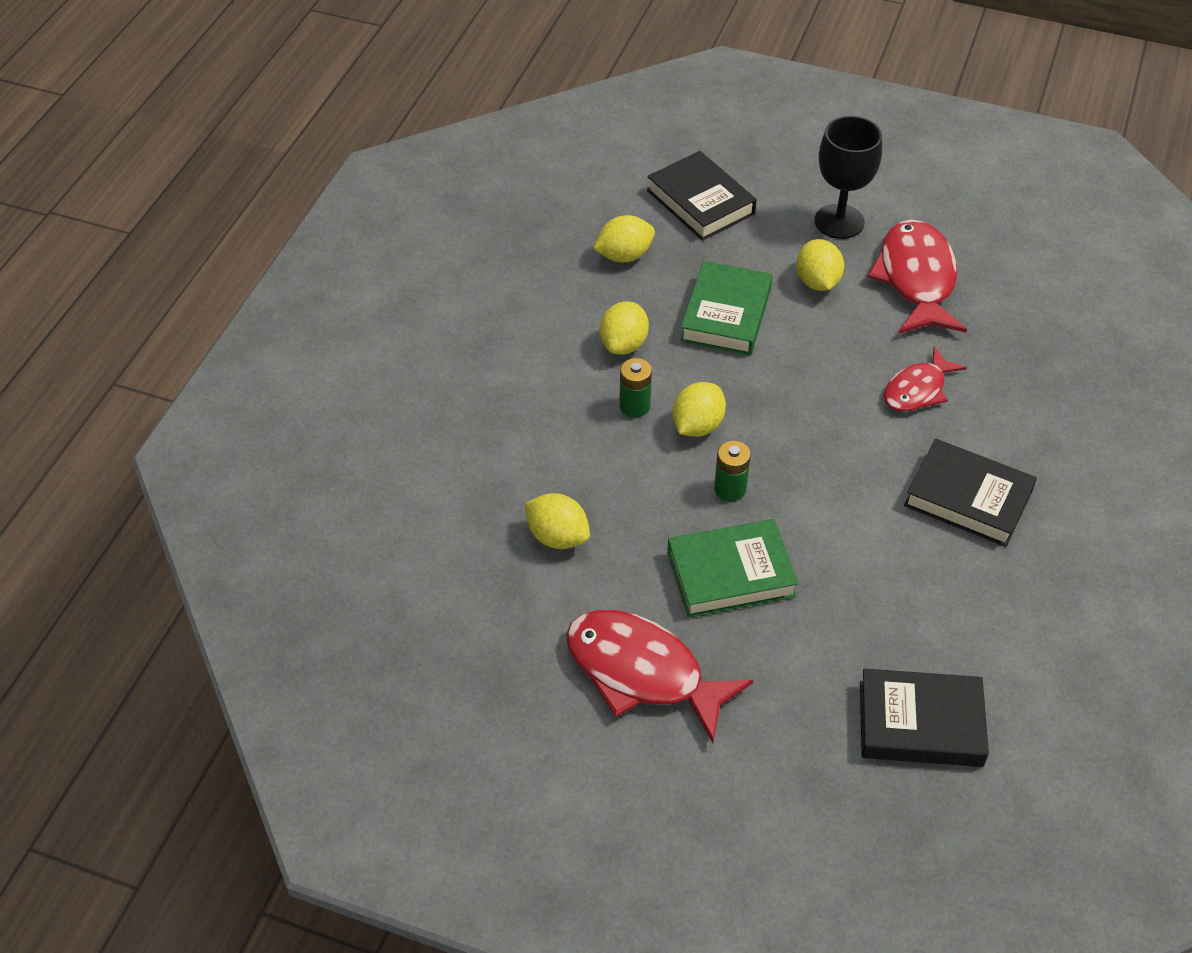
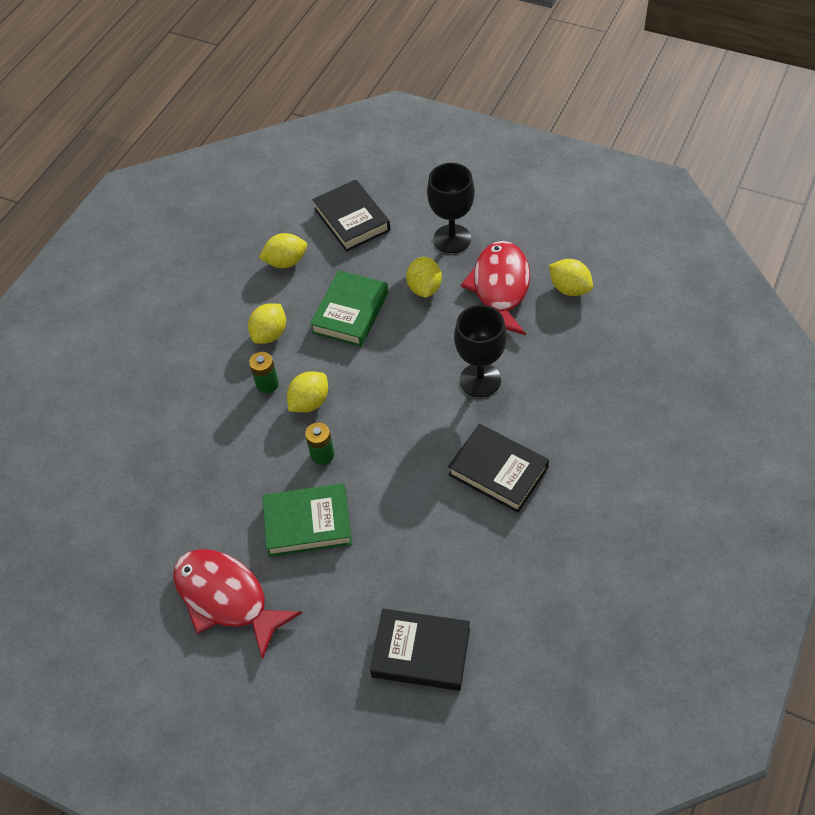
camera: 10 degrees right, 5 degrees up
yellow lemon [524,493,590,549] -> yellow lemon moved to [549,259,593,296]
red fish [884,346,967,412] -> black goblet [454,305,507,397]

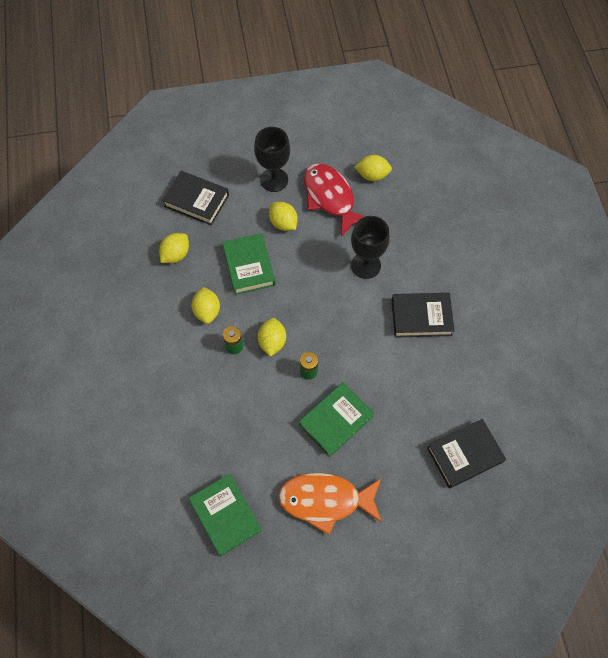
camera: 40 degrees left, 10 degrees up
red fish [173,549,302,660] -> orange fish [278,473,382,535]
none -> green book [189,474,262,556]

